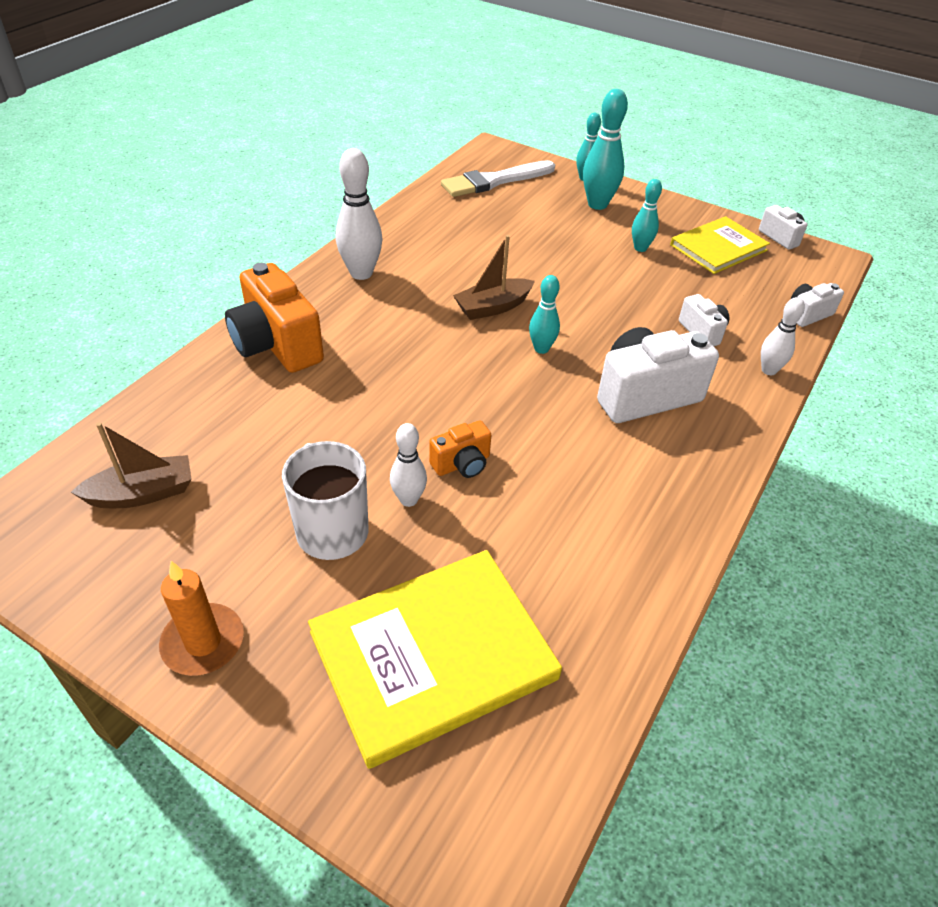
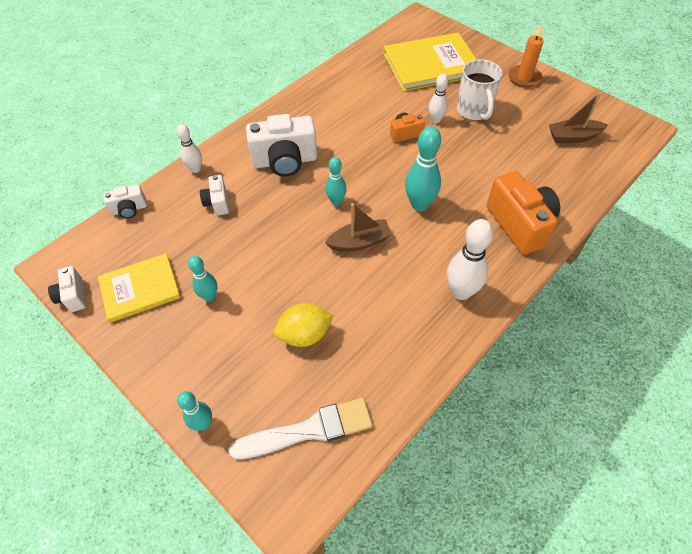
camera: 165 degrees left, 10 degrees up
turquoise bowling pin [583,89,628,210] -> turquoise bowling pin moved to [405,126,441,211]
none -> yellow lemon [274,303,334,347]

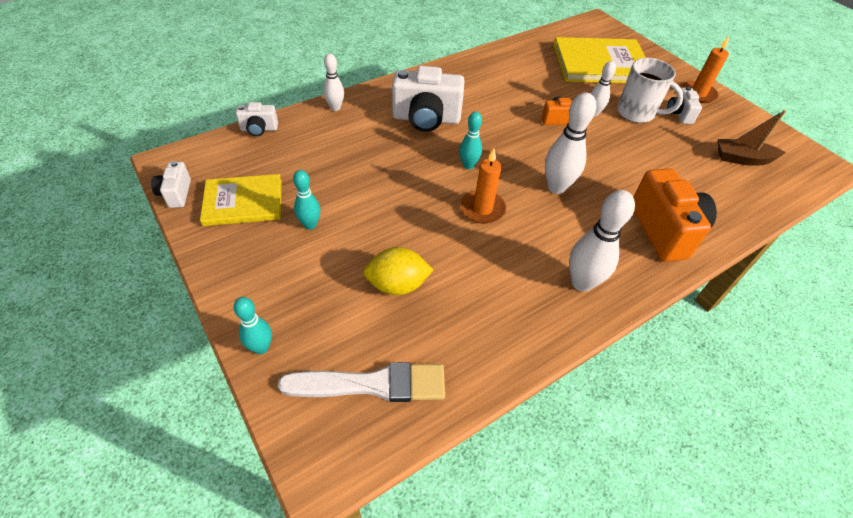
camera: 10 degrees right, 5 degrees down
white camera [200,175,229,216] -> white camera moved to [667,87,702,124]
brown boat [325,203,392,251] -> orange candle [461,149,506,224]
turquoise bowling pin [405,126,441,211] -> white bowling pin [545,92,596,194]
white mug [457,59,503,120] -> white mug turned 60 degrees counterclockwise [617,58,684,123]

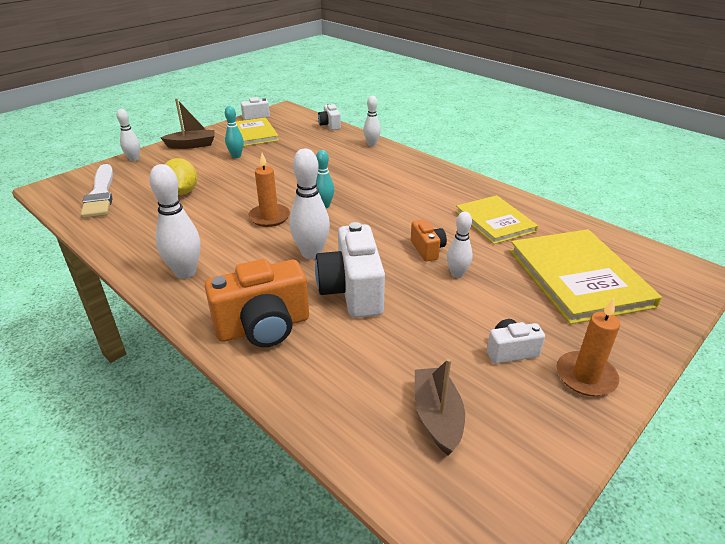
camera: 80 degrees right, 15 degrees down
turquoise bowling pin [233,297,272,354] -> white bowling pin [116,109,140,162]
white camera [392,66,464,132] -> white camera moved to [315,222,385,318]
white mug [617,58,684,123] -> none
none -> brown boat [160,98,215,149]
none -> yellow book [456,195,538,244]

